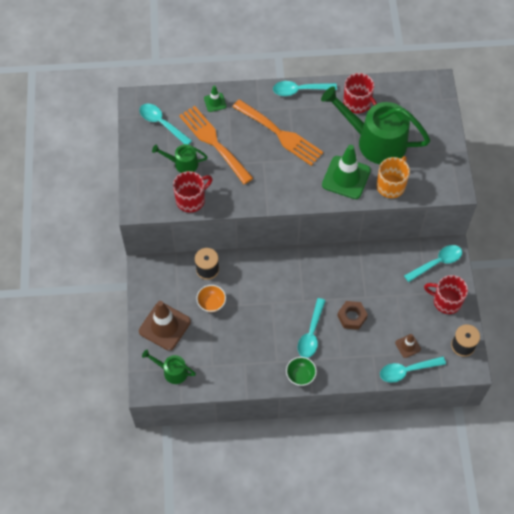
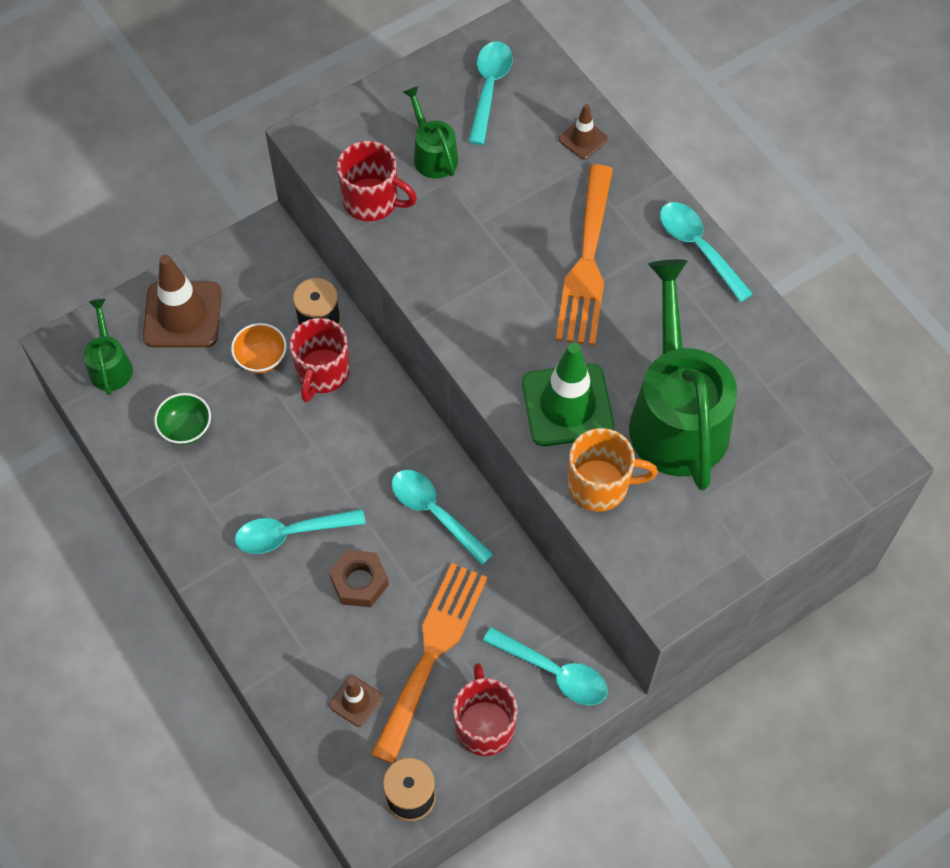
camera: 60 degrees right, 0 degrees up
orange fork [179,106,253,184] -> orange fork moved to [371,563,487,764]
green traffic cone [204,85,227,112] -> brown traffic cone [559,104,608,159]
green bowl [286,357,317,386] -> green bowl moved to [154,393,211,445]
red mug [343,73,377,113] -> red mug moved to [290,318,350,402]
turquoise spoon [380,356,446,383] -> turquoise spoon moved to [391,470,494,565]

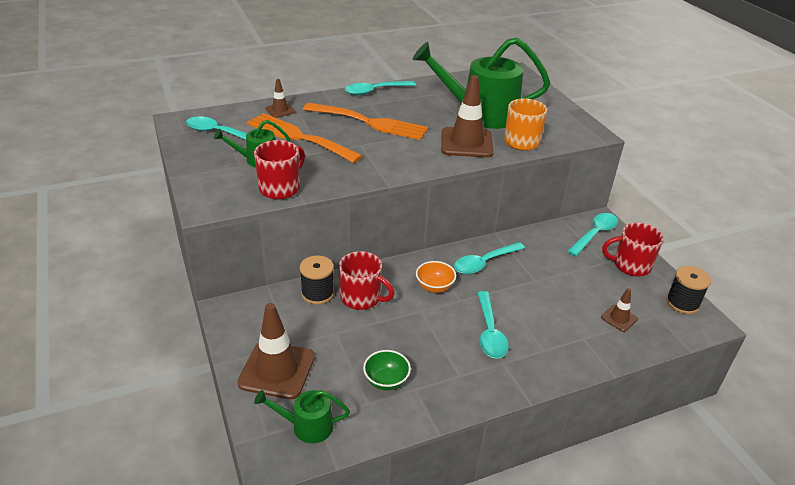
camera: 80 degrees left, 25 degrees down
orange bowl [231,323,287,373] -> orange bowl moved to [416,261,456,293]
brown nut [329,550,389,607] -> none
orange fork [371,563,487,764] -> orange fork moved to [247,113,363,163]
green traffic cone [522,343,614,446] -> brown traffic cone [441,75,494,158]

